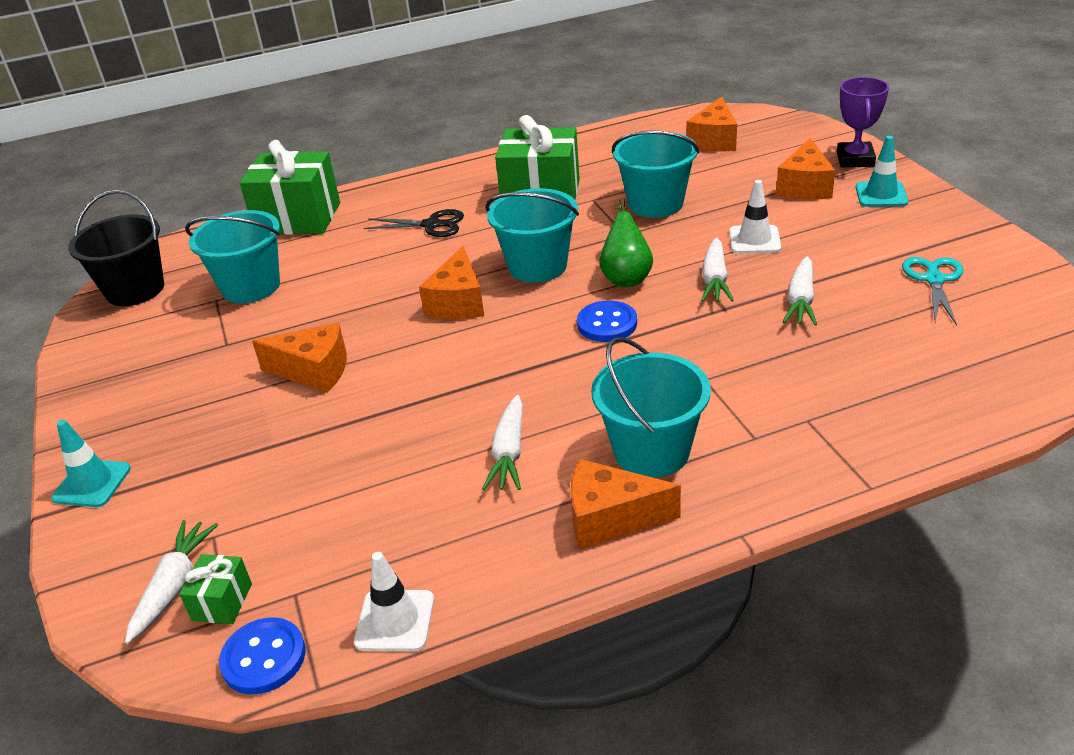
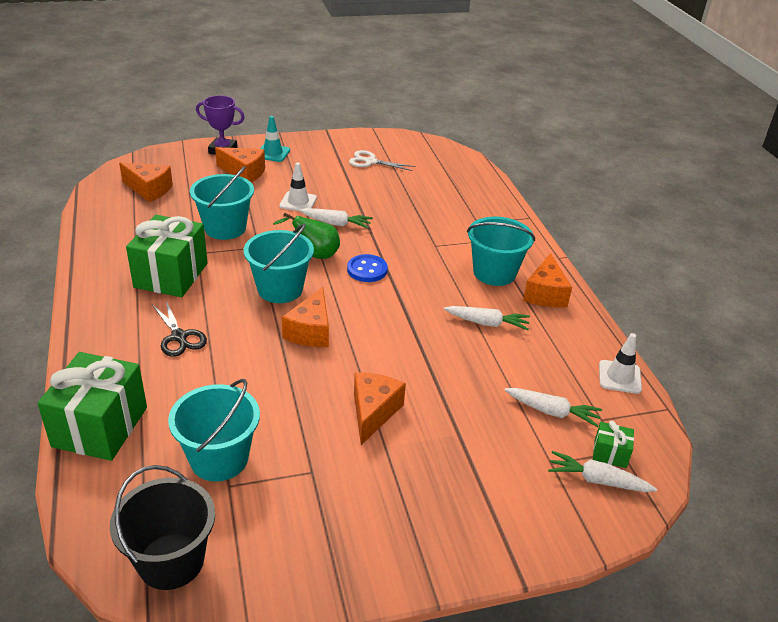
camera: 90 degrees left, 0 degrees up
turquoise traffic cone [51,420,131,507] -> none
blue button [219,617,306,694] -> none
black scissors [364,209,464,237] -> black scissors turned 135 degrees clockwise [152,301,207,357]
orange cheese [419,246,484,319] -> orange cheese turned 90 degrees clockwise [282,287,329,347]
white carrot [783,256,817,325] -> white carrot moved to [505,388,602,427]
turquoise scissors [902,257,963,326] -> white scissors [349,150,415,171]

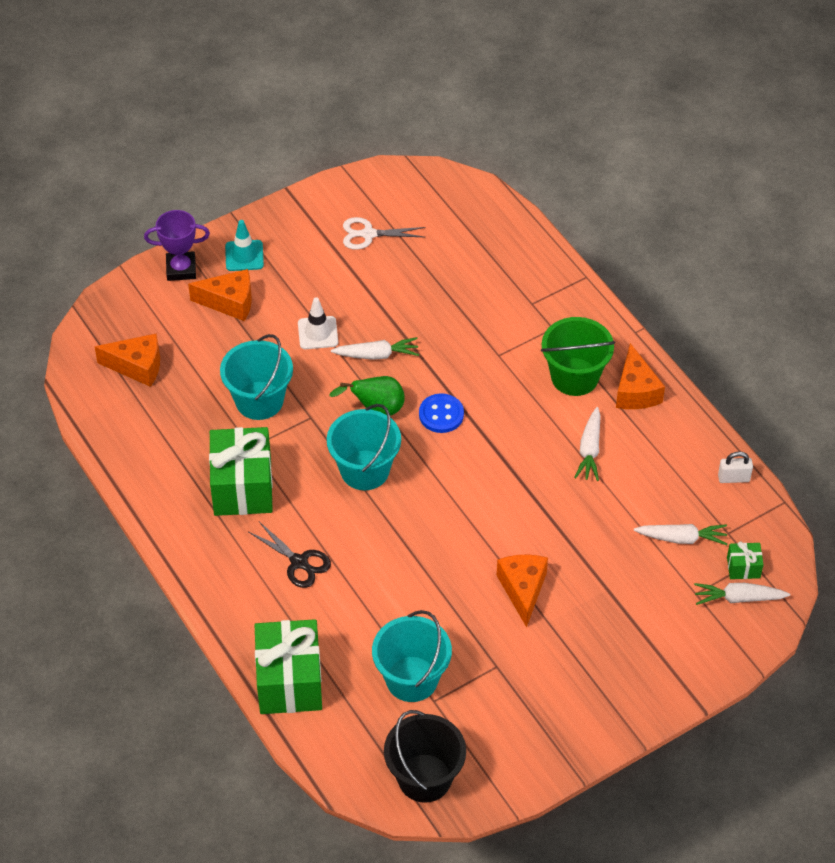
camera: 15 degrees left, 15 degrees up
orange cheese [282,287,329,347] -> none
white carrot [444,306,530,330] -> white carrot turned 105 degrees clockwise [574,407,601,481]
turquoise bucket [467,217,535,286] -> green bucket [541,317,615,396]
white traffic cone [599,333,642,394] -> white padlock [718,452,753,483]

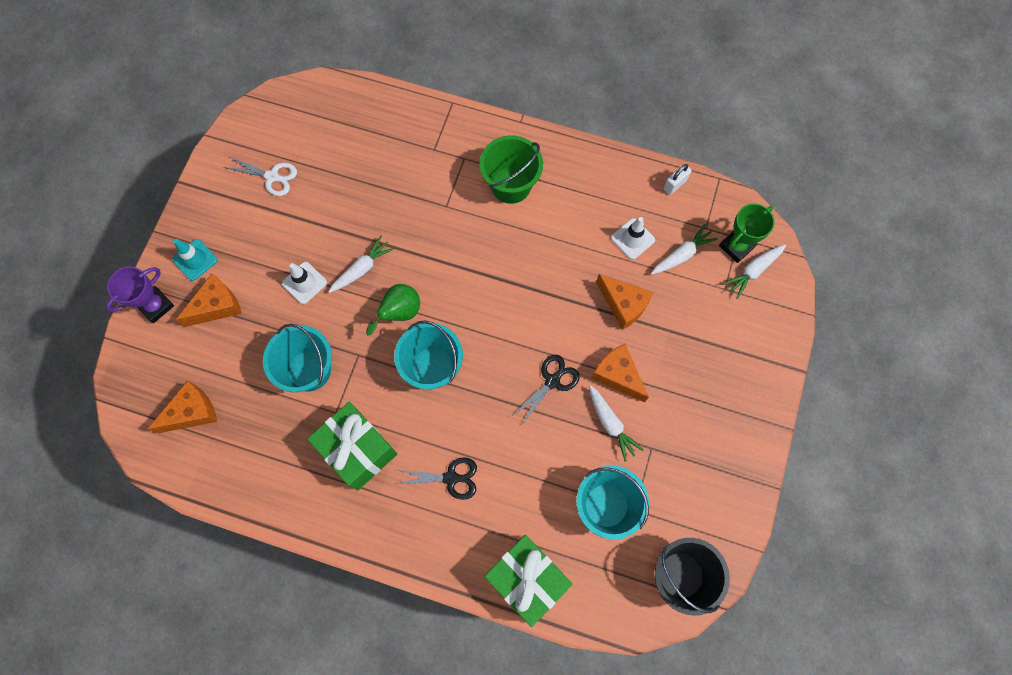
camera: 40 degrees left, 20 degrees up
white scissors [343,217,425,250] -> white scissors turned 120 degrees counterclockwise [223,156,297,196]
blue button [419,393,464,433] -> none
white carrot [574,407,601,481] -> white carrot moved to [589,385,643,462]
orange cheese [616,343,665,409] -> orange cheese moved to [596,274,653,330]
green gift [727,541,764,579] -> green trophy [719,204,775,263]
none -> black scissors [512,354,580,426]
none -> white traffic cone [611,217,655,260]

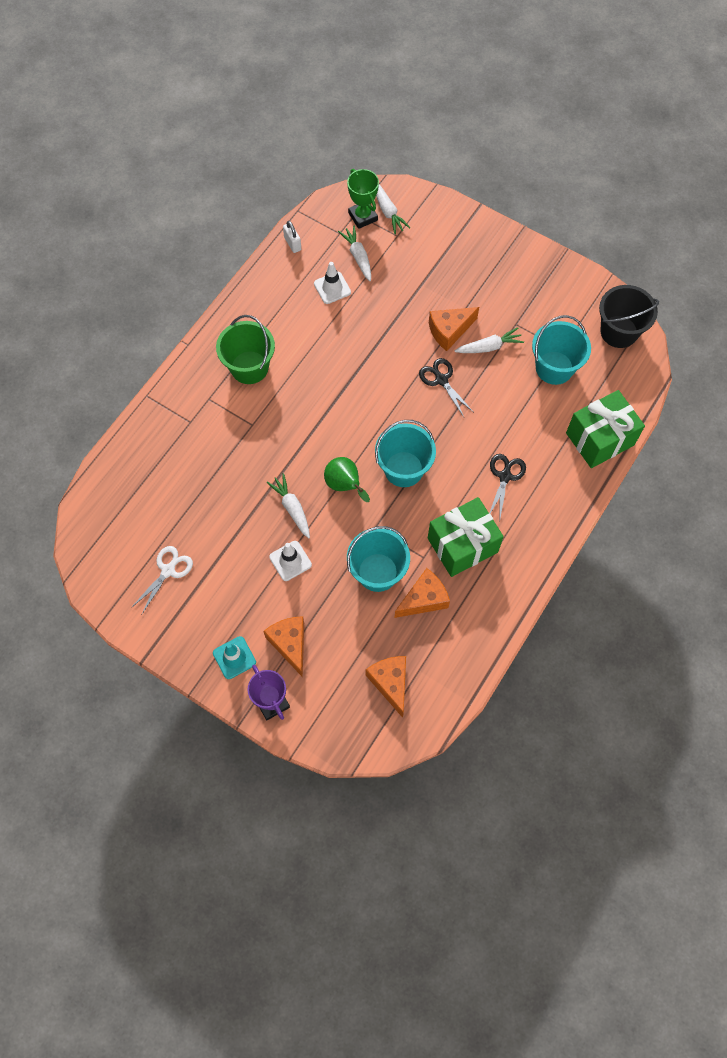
camera: 75 degrees left, 5 degrees down
orange cheese [596,274,653,330] -> orange cheese moved to [394,568,450,618]

